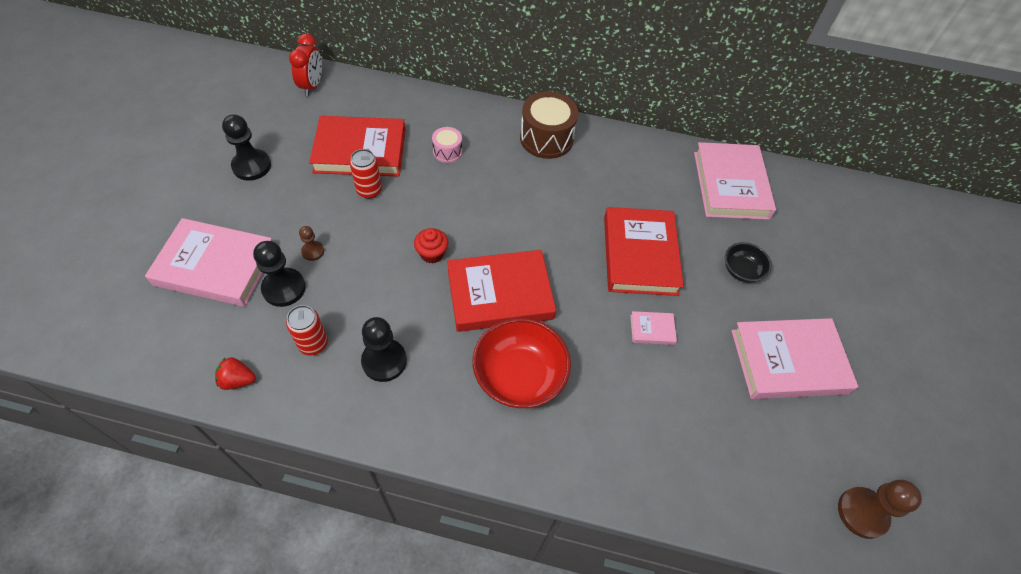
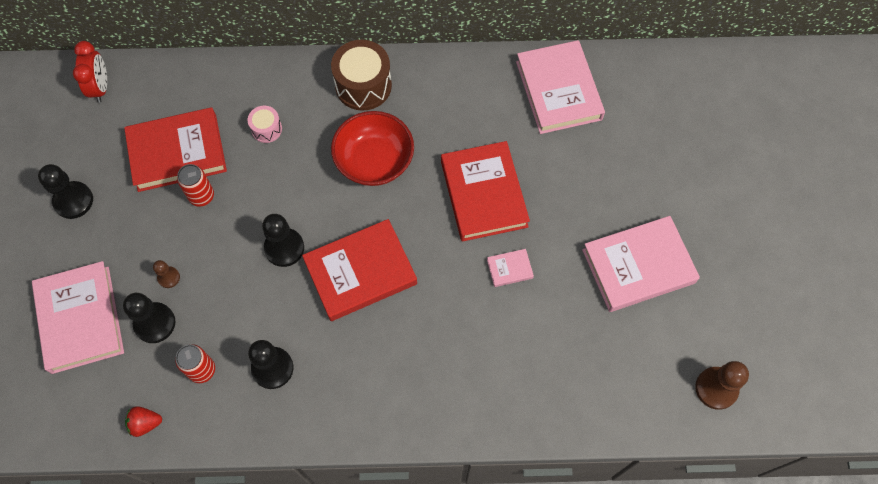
camera: 10 degrees left, 10 degrees up
pink book [145,218,272,307] -> pink book turned 75 degrees clockwise [32,261,124,374]
red cupcake [414,228,448,264] -> black pawn [262,214,304,267]
red bowl [473,318,571,408] -> red bowl moved to [331,111,414,186]
black bowl [725,242,772,283] -> none

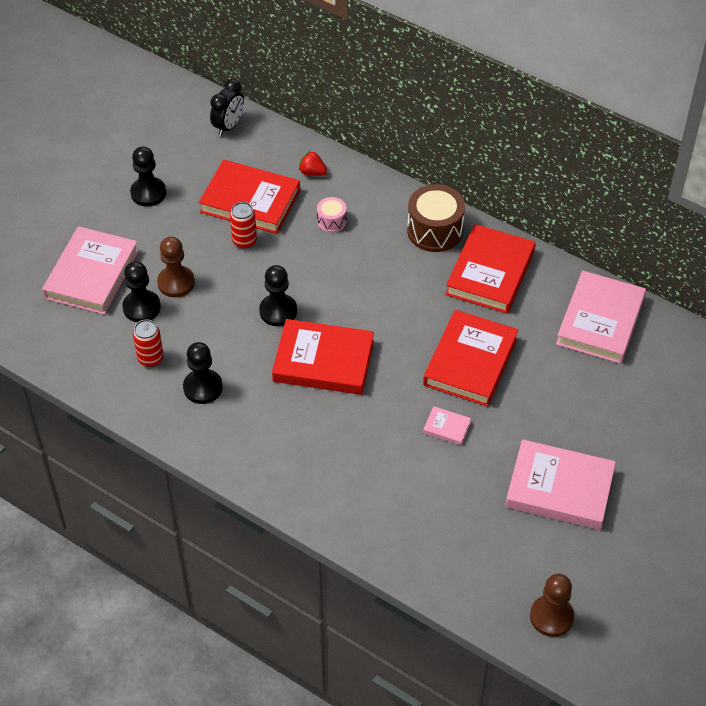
camera: 35 degrees right, 15 degrees down
red clock [73,41,107,103] -> black clock [210,79,244,136]
red strawberry [125,406,162,437] -> red strawberry moved to [299,151,327,176]
brown pawn [153,260,180,288] -> brown pawn [157,236,195,297], size x1.83
red bowl [331,111,414,186] -> none
none -> red book [445,224,536,314]

